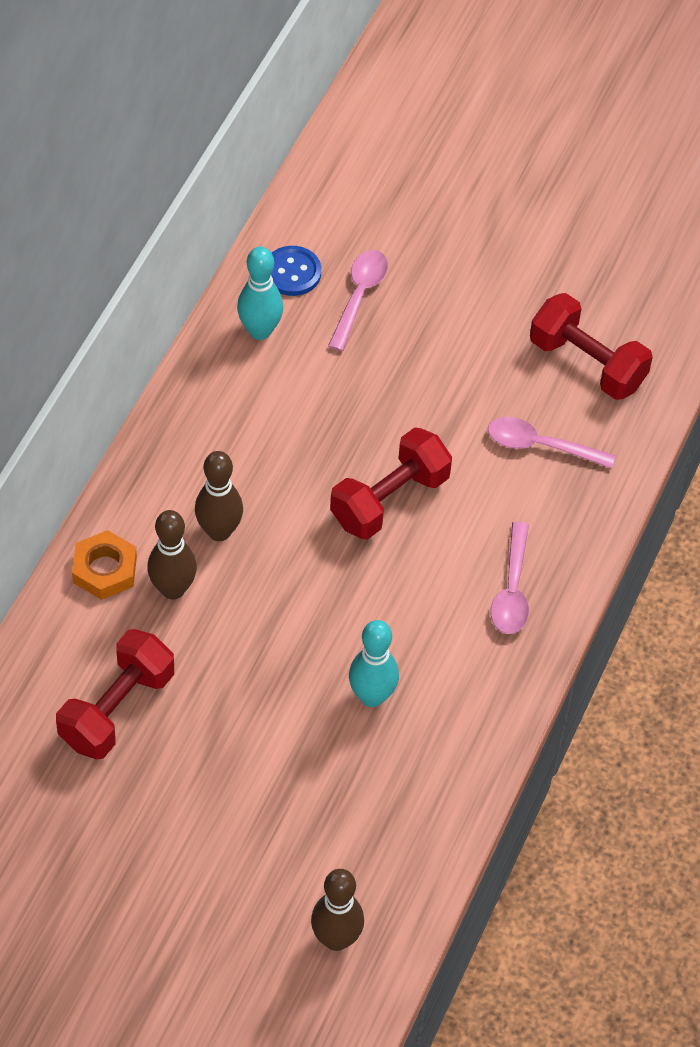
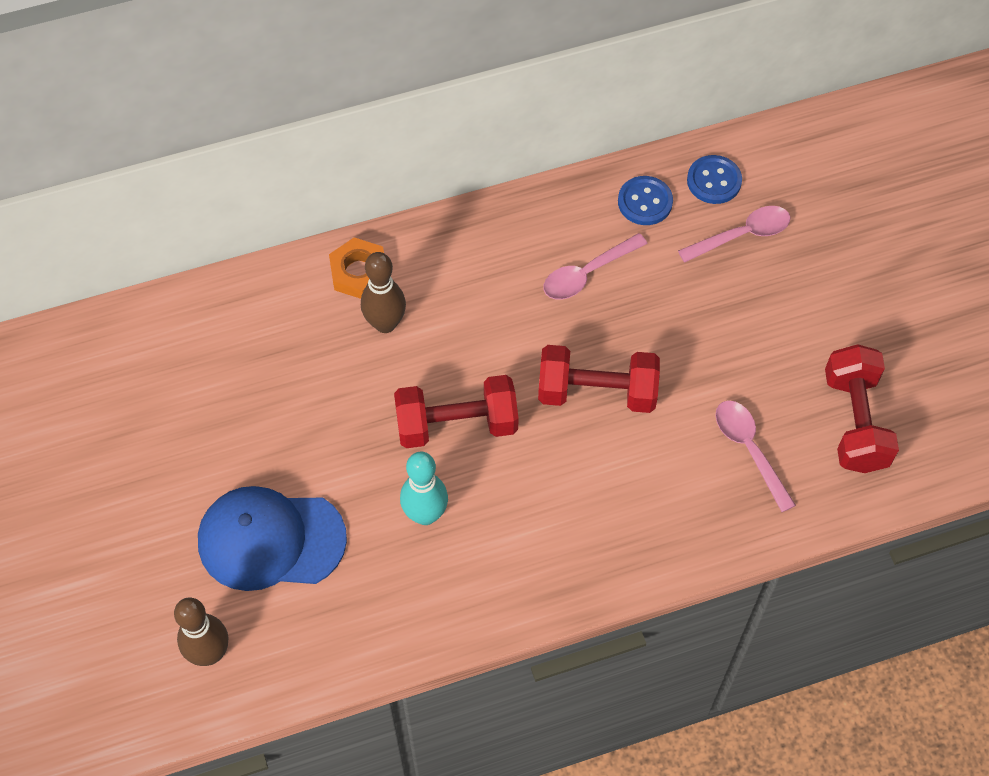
camera: 50 degrees right, 5 degrees up
red dumbbell [56,629,174,760] -> red dumbbell moved to [394,375,519,448]
brown bowling pin [195,451,243,541] -> none
turquoise bowling pin [237,246,283,340] -> blue button [618,176,673,225]
pink spoon [491,522,529,634] -> pink spoon moved to [543,233,648,300]
none -> blue cap [198,486,347,591]

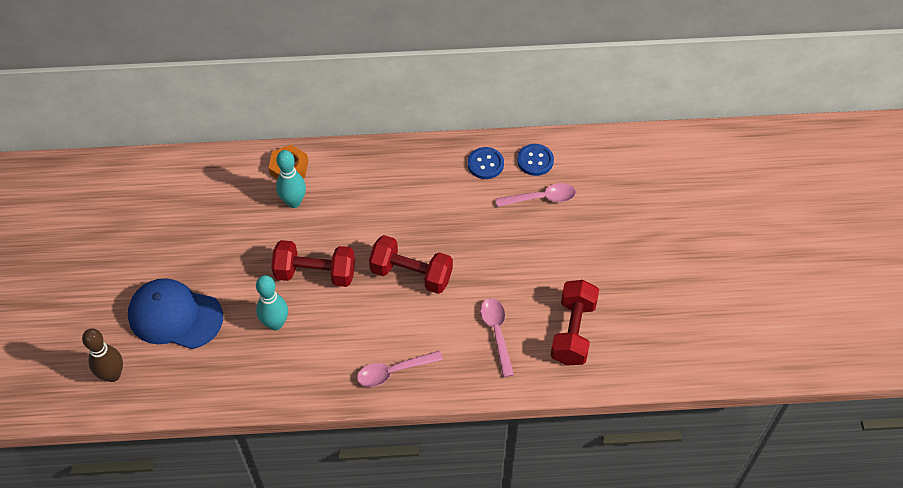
camera: 15 degrees right, 5 degrees down
brown bowling pin [361,252,406,333] -> turquoise bowling pin [276,150,306,208]
pink spoon [543,233,648,300] -> pink spoon moved to [357,351,443,387]

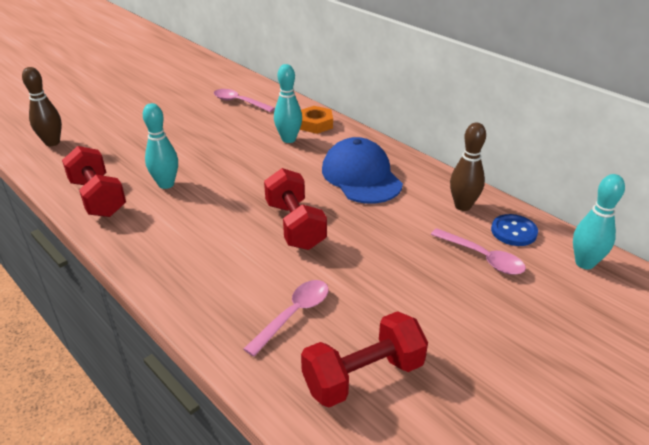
camera: 50 degrees right, 20 degrees down
blue cap [128,278,223,349] -> blue cap moved to [322,137,403,204]
red dumbbell [271,240,355,287] -> red dumbbell moved to [62,146,126,217]
pink spoon [357,351,443,387] -> pink spoon moved to [214,89,275,112]
blue button [468,147,504,179] -> brown bowling pin [450,123,486,211]
none -> turquoise bowling pin [573,174,625,270]

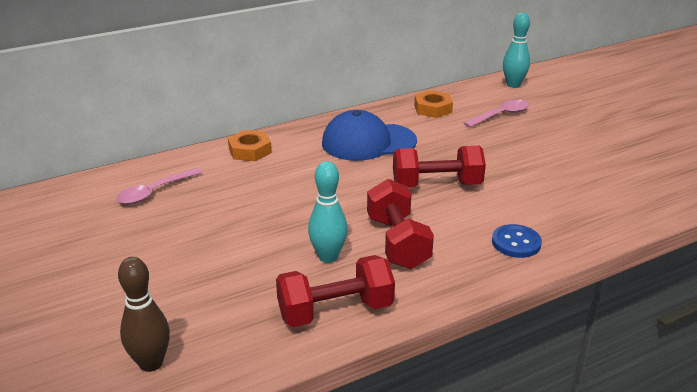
camera: 75 degrees left, 5 degrees down
pink spoon [244,280,329,357] -> none
turquoise bowling pin [274,64,302,143] -> none
red dumbbell [301,311,428,407] -> red dumbbell moved to [367,179,434,269]
brown bowling pin [450,123,486,211] -> orange nut [414,90,453,118]
blue button [491,214,538,246] -> blue button moved to [492,224,542,258]

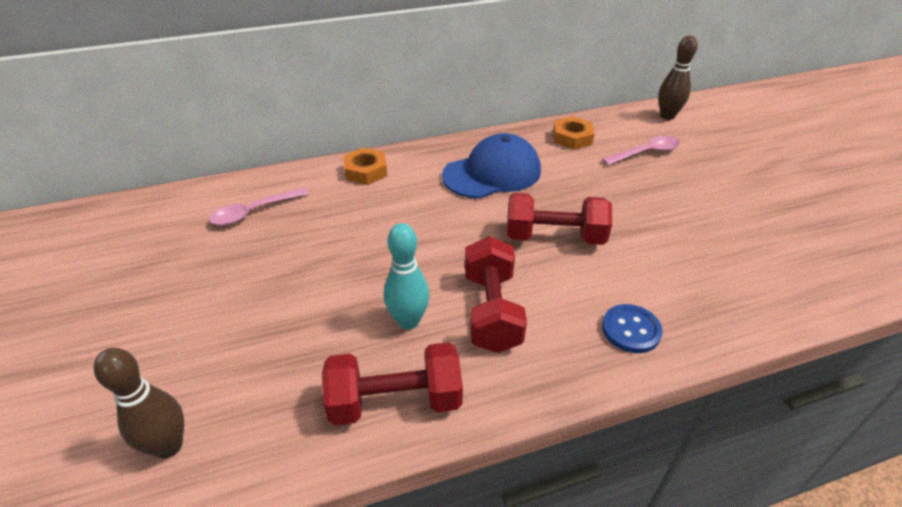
camera: 10 degrees right, 10 degrees up
blue cap [322,110,417,161] -> blue cap turned 150 degrees clockwise [442,133,541,199]
turquoise bowling pin [503,13,530,88] -> brown bowling pin [658,35,698,120]

